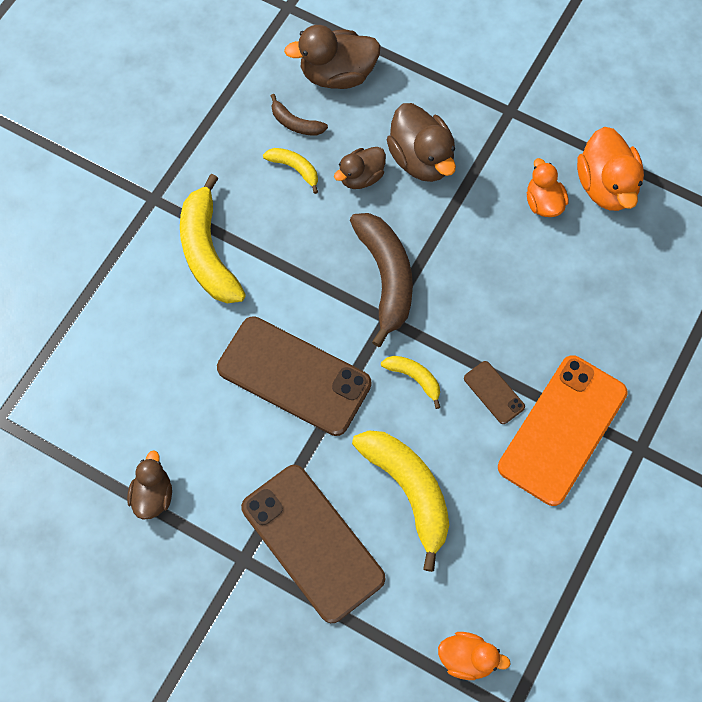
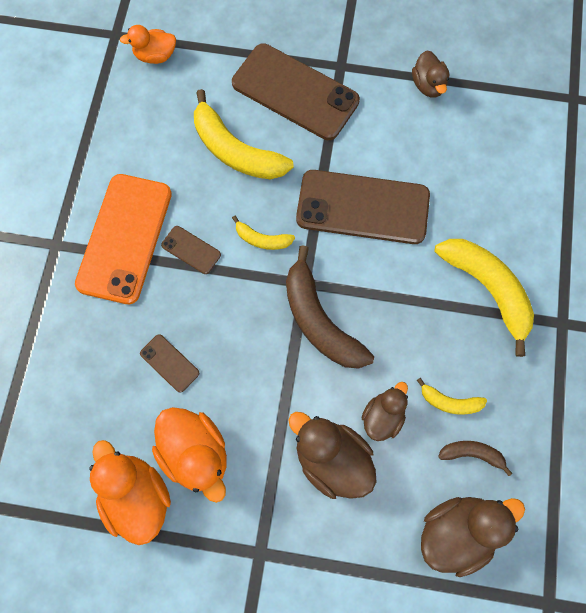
camera: 160 degrees right, 5 degrees up
orange duck [527,158,569,217] -> orange duck [152,407,227,503], size x1.60
none -> brown phone [140,334,199,393]

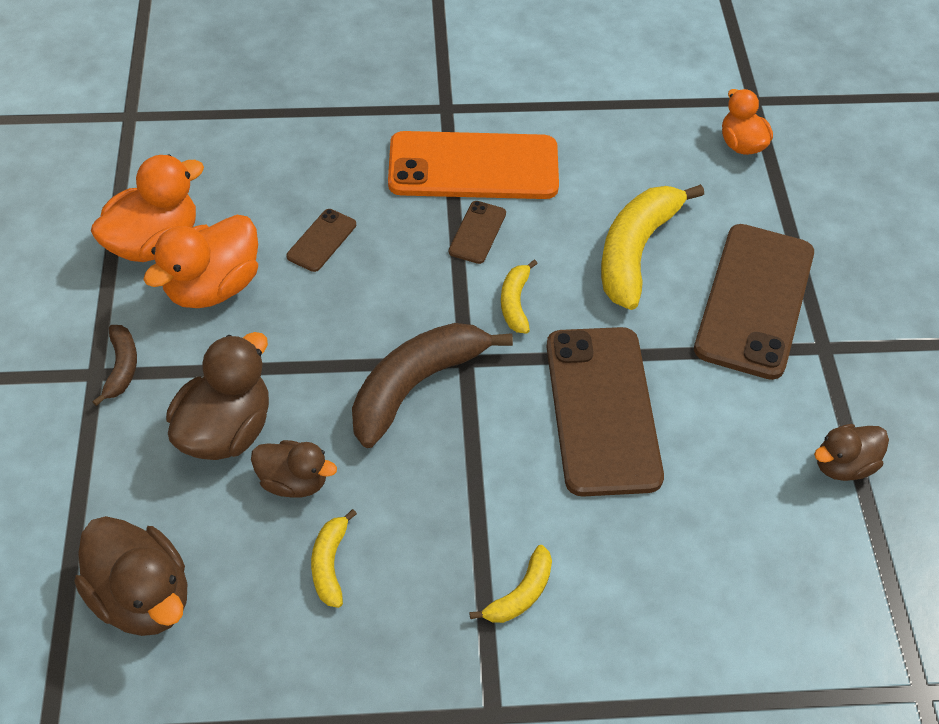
camera: 75 degrees right, 20 degrees down
yellow banana [434,239,534,357] -> yellow banana [469,545,552,623], size x0.50
brown banana [438,441,512,476] -> brown banana moved to [93,325,137,406]

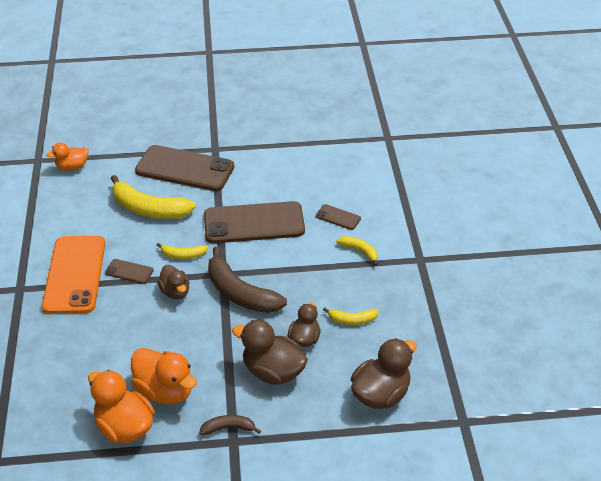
camera: 90 degrees left, 10 degrees down
brown phone [286,209,356,272] -> brown phone moved to [316,204,361,230]
brown duck [814,424,889,481] -> brown duck moved to [157,265,190,300]

